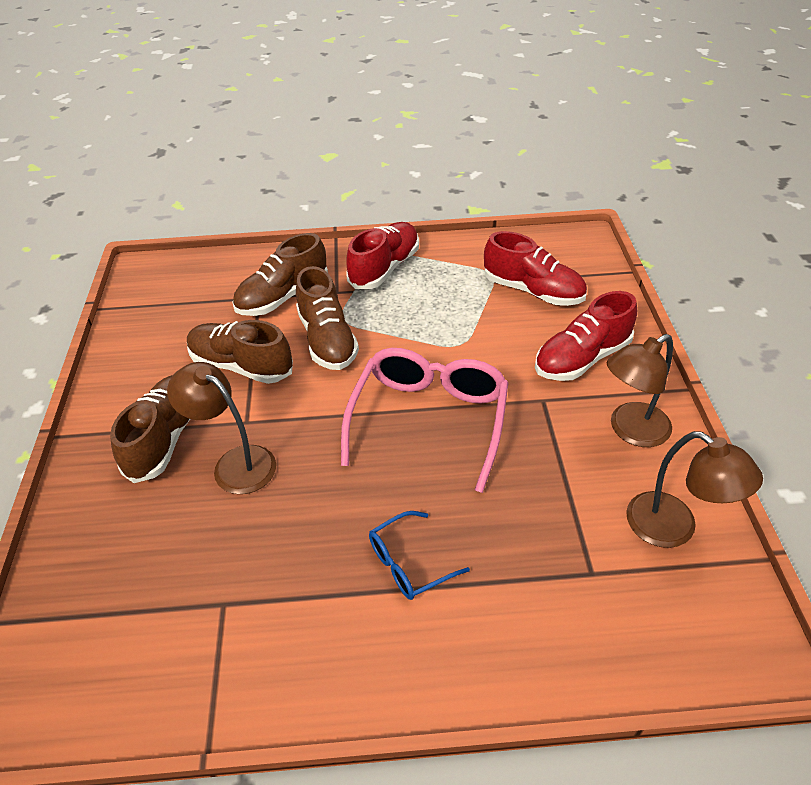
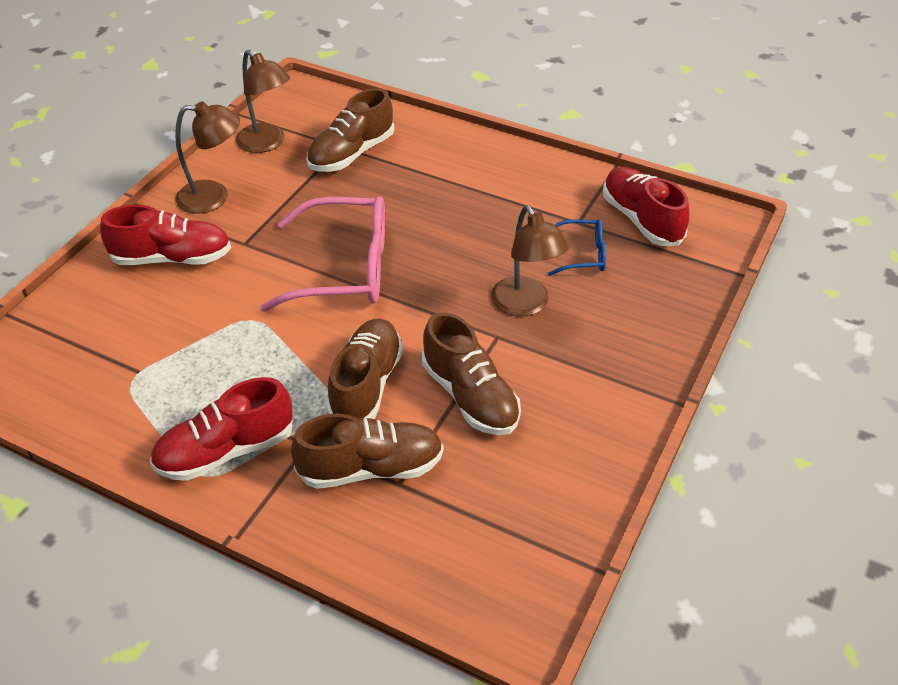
camera: 150 degrees left, 0 degrees up
brown shoe [110,375,191,483] -> brown shoe moved to [307,88,394,172]
pink glasses [341,348,508,493] -> pink glasses turned 135 degrees counterclockwise [260,196,385,312]
blue glasses [369,511,470,600] -> blue glasses moved to [548,219,606,276]
red shoe [484,231,587,306] -> red shoe moved to [603,167,690,246]
brown lamp [626,431,763,548] -> brown lamp turned 150 degrees clockwise [236,50,290,153]

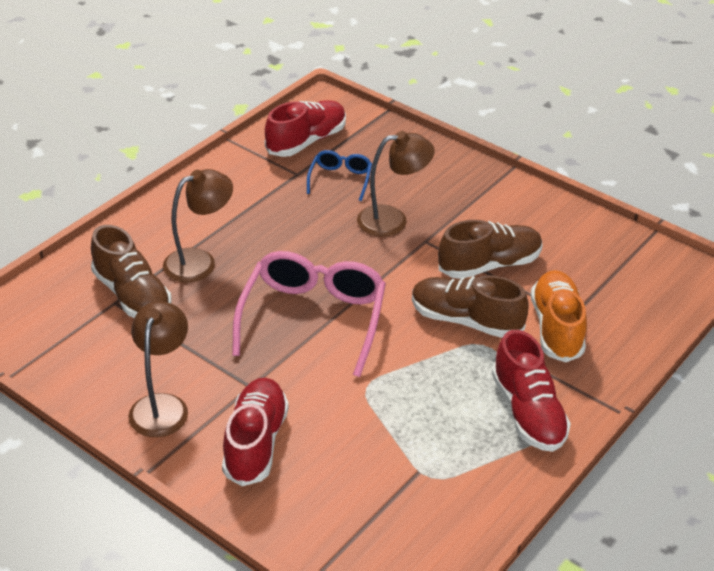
camera: 80 degrees left, 5 degrees down
brown lamp [236,50,290,153] -> brown lamp moved to [163,169,233,283]
brown shoe [291,414,443,489] -> orange shoe [531,270,587,362]
red shoe [603,167,690,246] -> red shoe turned 150 degrees clockwise [265,100,346,157]

